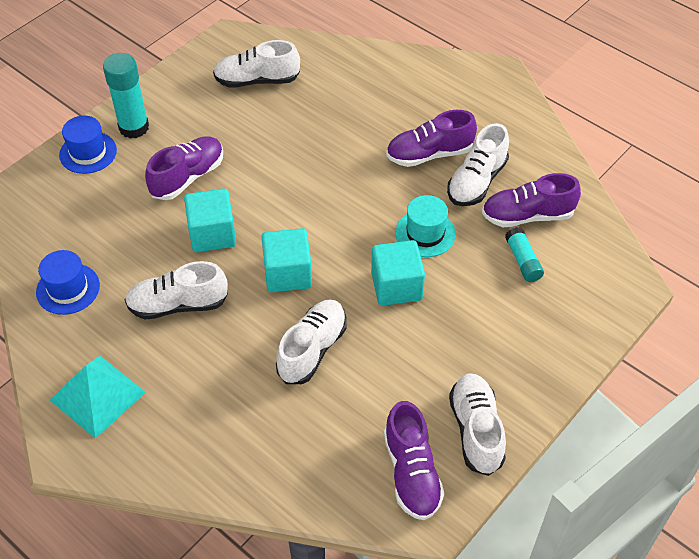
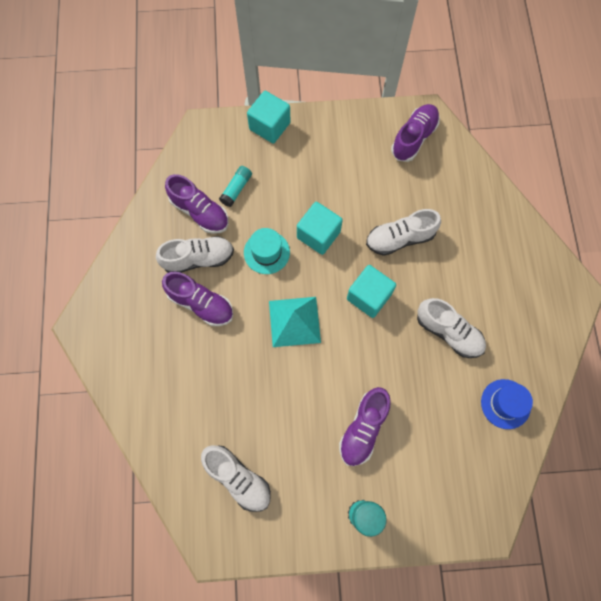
camera: 135 degrees left, 20 degrees up
turquoise pyramid [50,356,146,439] -> turquoise pyramid moved to [269,297,321,347]
blue hat [59,116,117,174] -> none
purple shoe [145,136,223,200] -> purple shoe turned 60 degrees counterclockwise [339,387,391,466]
turquoise cube [184,188,236,252] -> turquoise cube moved to [247,91,291,143]
white shoe [449,373,506,476] -> none

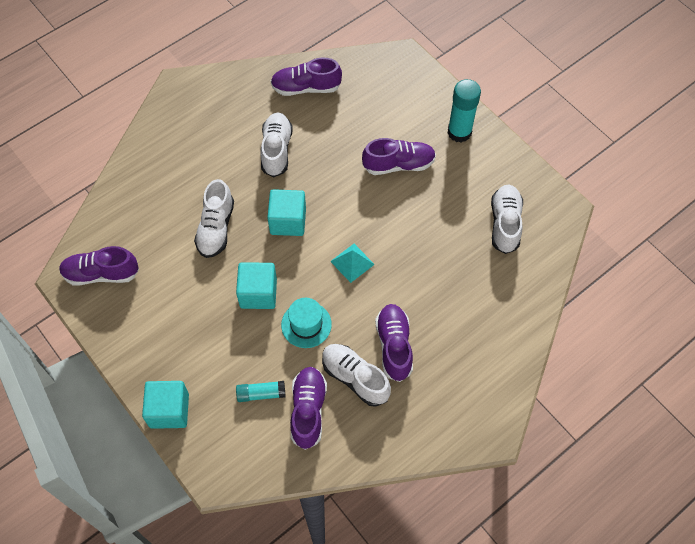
camera: 125 degrees left, 10 degrees down
turquoise pyramid [269,297,321,347] -> turquoise pyramid [330,244,375,283], size x0.65
white shoe [366,209,441,256] -> white shoe turned 60 degrees clockwise [194,179,234,258]
blue hat [481,379,533,429] -> purple shoe [271,58,342,96]

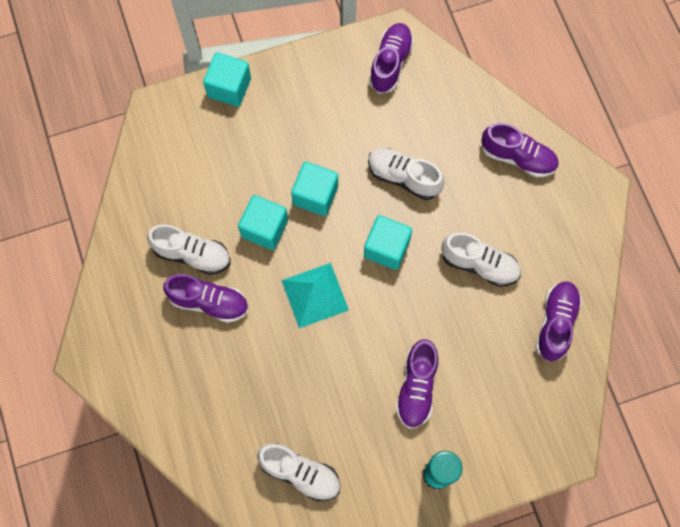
camera: 110 degrees right, 10 degrees up
turquoise glue stick [236,381,285,402] -> none
turquoise hat [281,298,332,348] -> turquoise cube [238,195,288,250]
purple shoe [290,367,327,450] -> purple shoe moved to [481,123,558,178]
white shoe [322,344,391,407] -> white shoe turned 45 degrees clockwise [147,224,230,275]
turquoise pyramid [330,244,375,283] -> turquoise pyramid [282,263,349,328], size x1.55

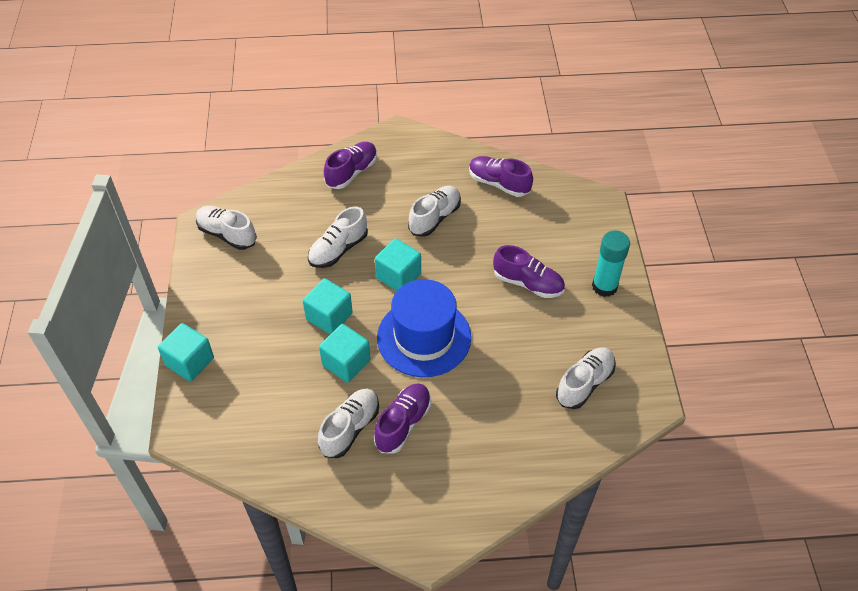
camera: 75 degrees left, 20 degrees down
turquoise pyramid [282,263,349,328] -> blue hat [377,279,471,377]
purple shoe [369,23,414,94] -> white shoe [196,206,257,250]

